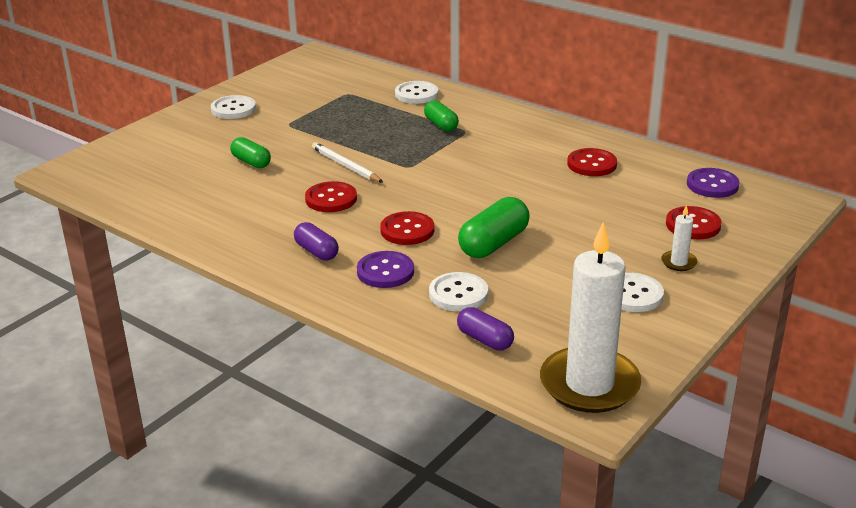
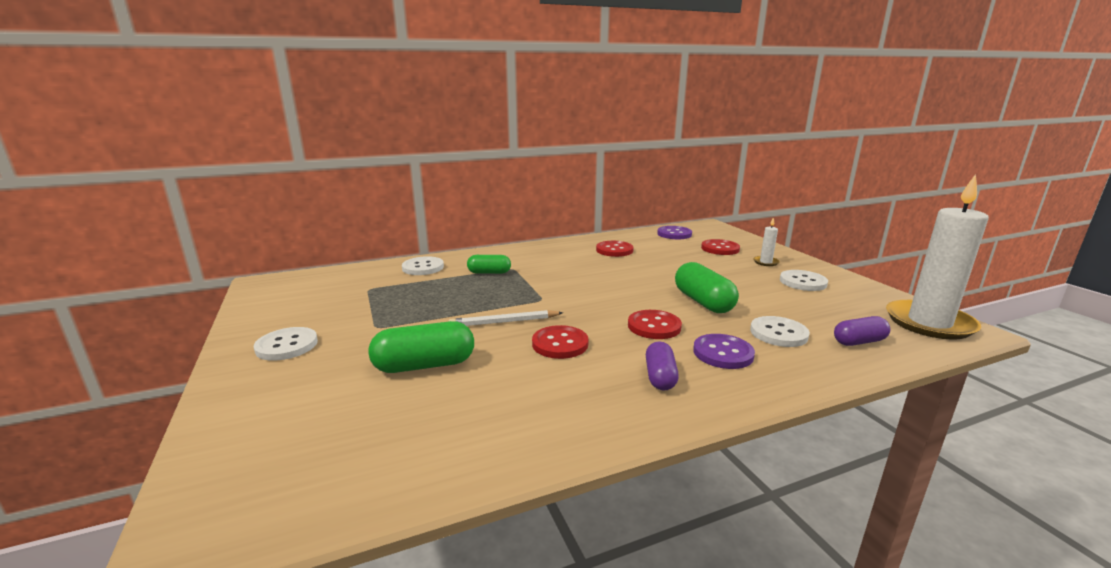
camera: 60 degrees left, 10 degrees down
green capsule [230,137,271,168] -> green capsule [368,321,474,373], size x1.59
purple capsule [294,222,339,261] -> purple capsule turned 75 degrees counterclockwise [646,341,679,391]

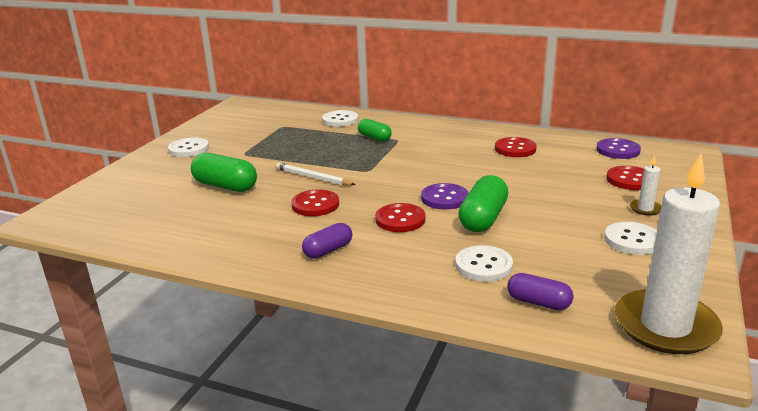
camera: 45 degrees right, 5 degrees up
purple button [693,334,755,369] -> purple button moved to [421,183,469,210]

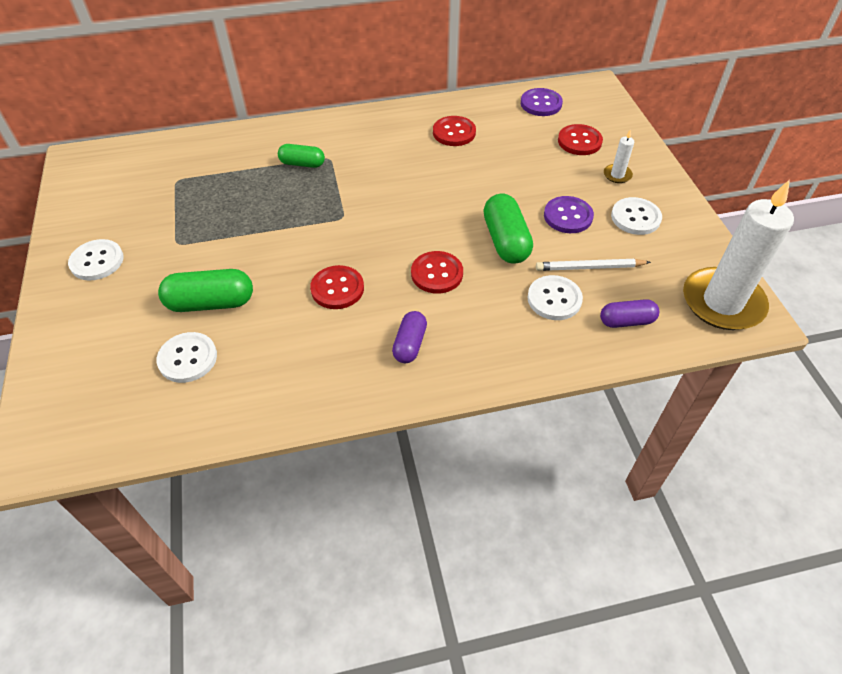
camera: 35 degrees left, 25 degrees up
white pencil [276,162,356,185] -> white pencil moved to [536,259,651,271]
white button [322,110,358,127] -> white button moved to [157,332,217,383]
purple button [421,183,469,210] -> purple button moved to [544,196,594,233]

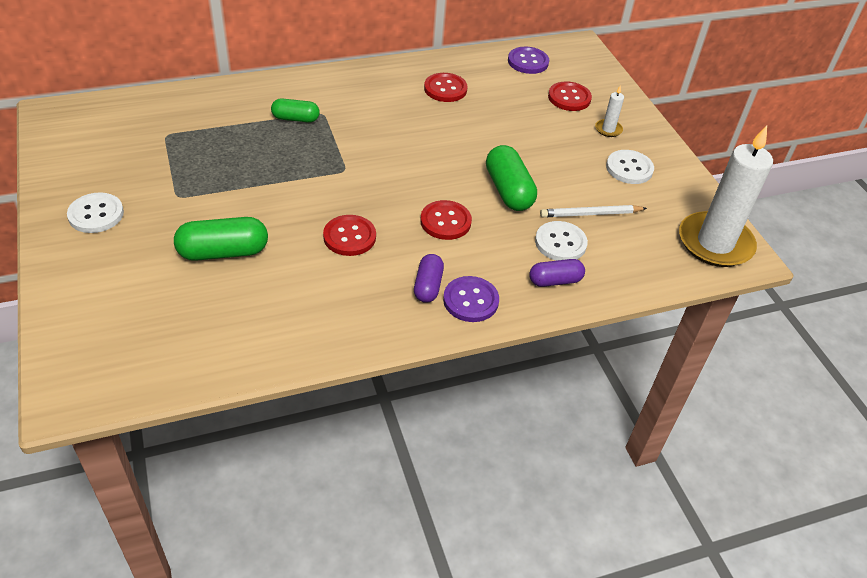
camera: 10 degrees left, 5 degrees down
white button [157,332,217,383] -> none
purple button [544,196,594,233] -> purple button moved to [443,276,499,322]
purple capsule [600,299,659,328] -> purple capsule moved to [529,259,585,287]

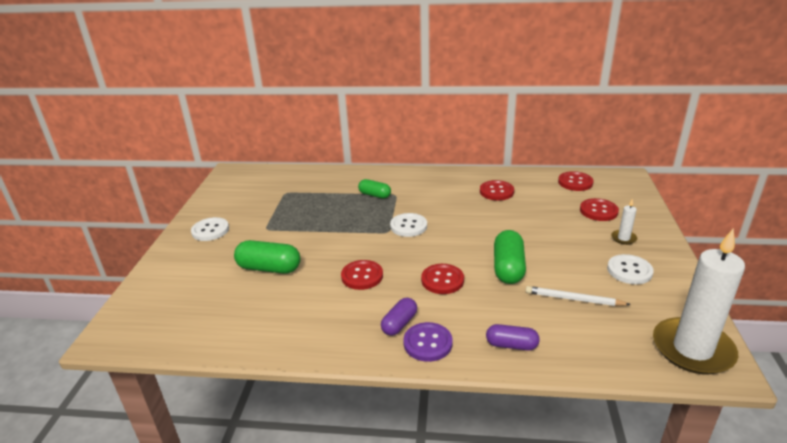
camera: 30 degrees right, 15 degrees down
purple button [508,46,549,74] -> red button [558,171,593,191]
white button [535,221,588,261] -> white button moved to [390,213,427,237]

